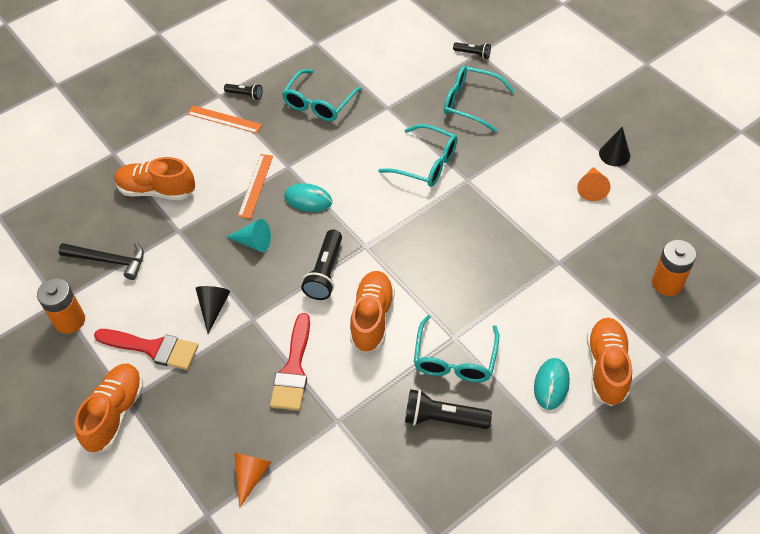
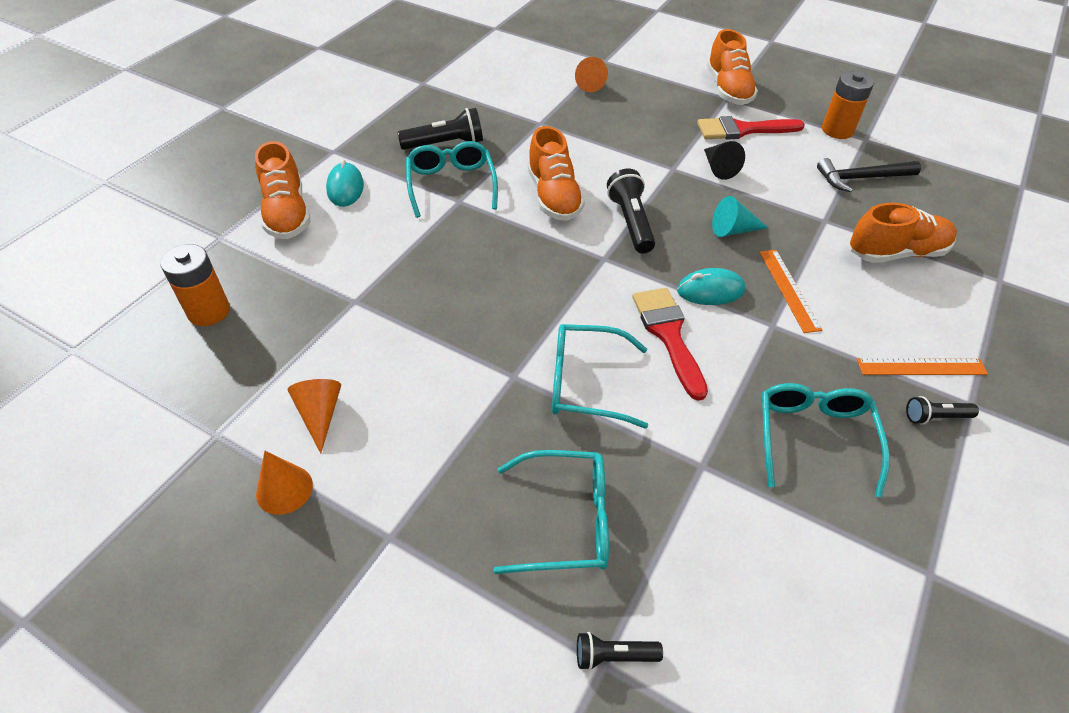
camera: 155 degrees right, 5 degrees down
red brush [270,313,310,411] -> red brush moved to [632,288,708,401]
black cone [599,127,630,166] -> orange cone [256,451,313,515]

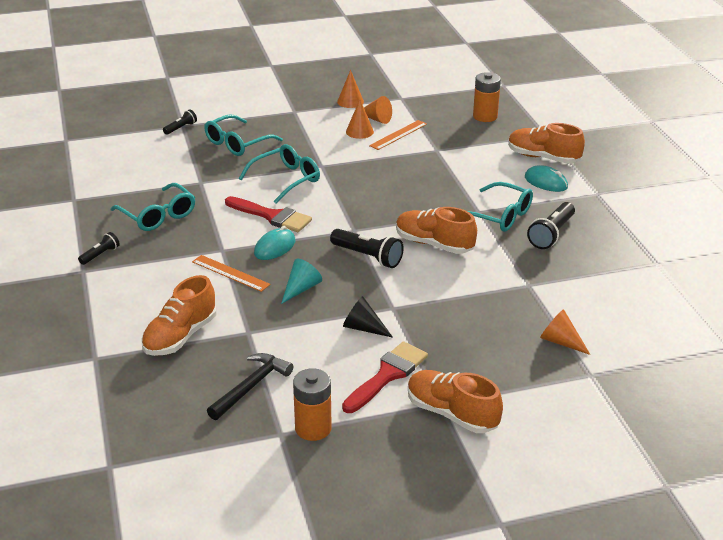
camera: 135 degrees right, 15 degrees down
orange ruler [857,358,988,375] -> orange ruler moved to [369,120,427,150]
none -> orange cone [346,100,374,139]

